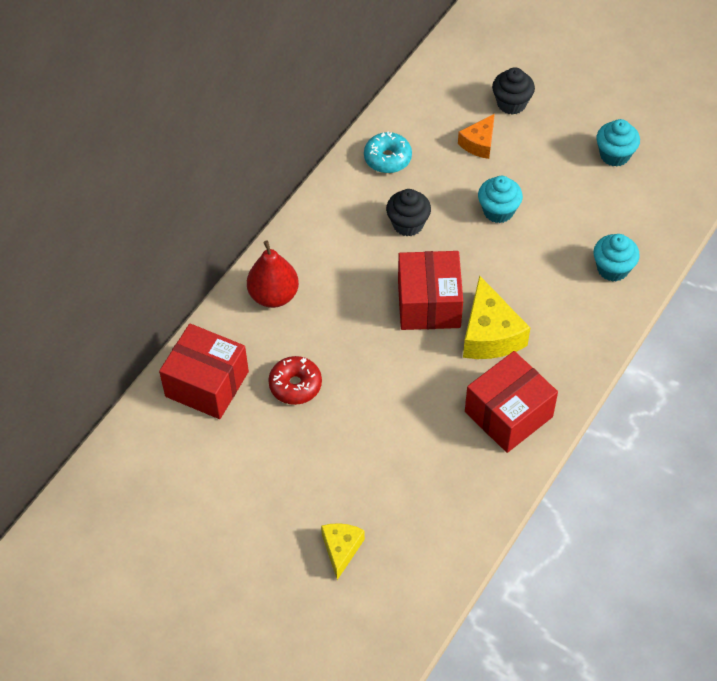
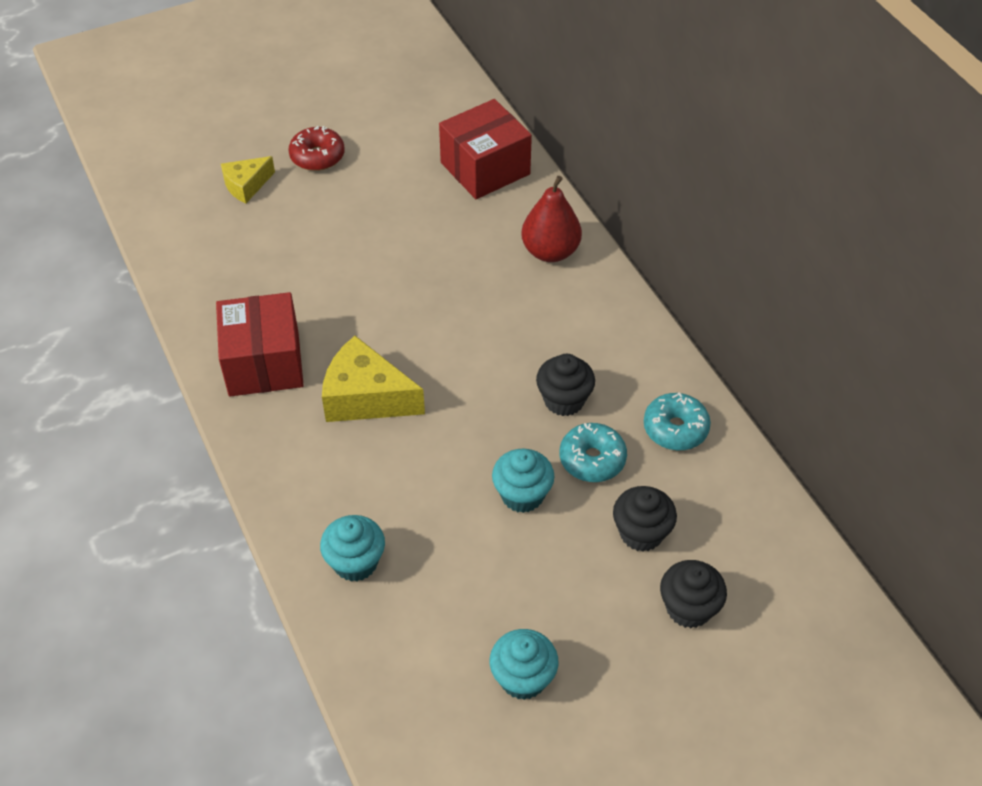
camera: 120 degrees right, 5 degrees down
red donut [268,356,322,405] -> red donut moved to [288,126,345,171]
yellow cheese [321,523,365,580] -> yellow cheese turned 105 degrees clockwise [221,156,275,203]
red box [398,251,463,330] -> none
orange cheese [458,114,495,159] -> black cupcake [613,486,677,552]
none -> turquoise donut [560,423,627,482]

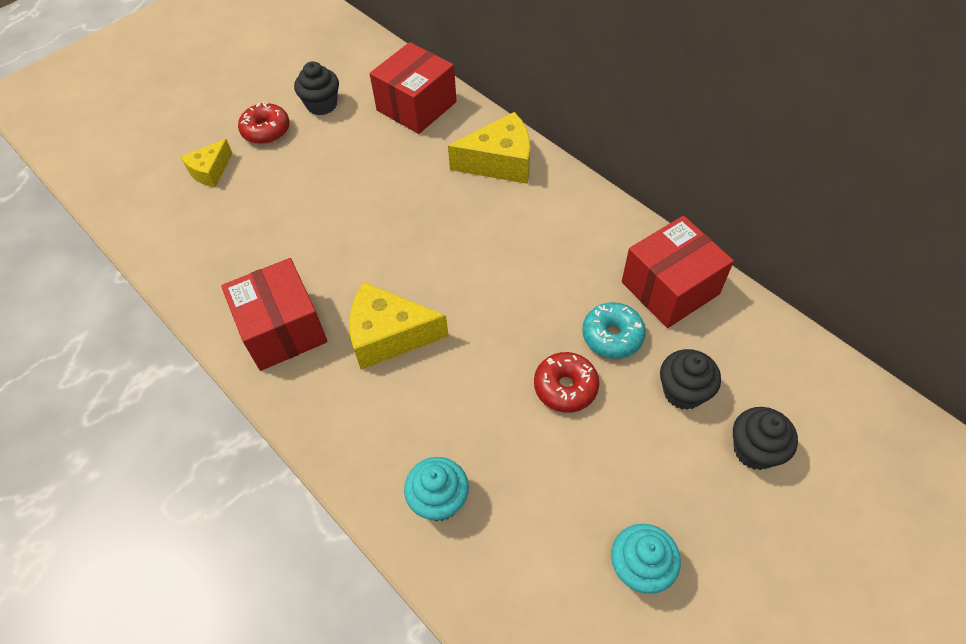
camera: 15 degrees left, 5 degrees up
turquoise cupcake [492,448,555,513] -> red donut [534,352,599,413]
red pear [521,176,582,262] -> yellow cheese [448,112,530,184]
black cupcake [536,354,595,416] -> black cupcake moved to [294,61,339,115]
turquoise donut [644,392,711,450] -> red box [622,216,734,328]

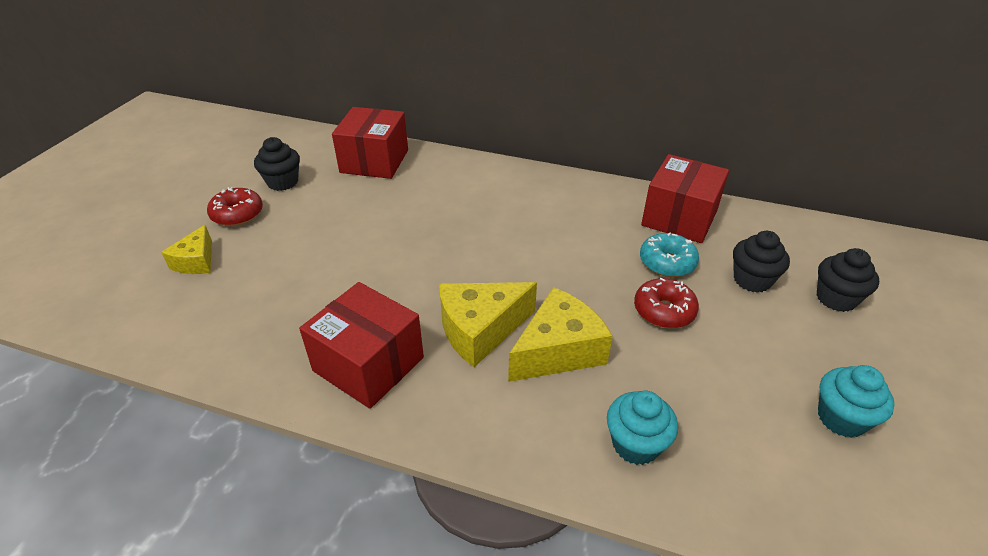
camera: 30 degrees left, 15 degrees down
yellow cheese [448,112,530,184] -> yellow cheese moved to [508,287,613,382]

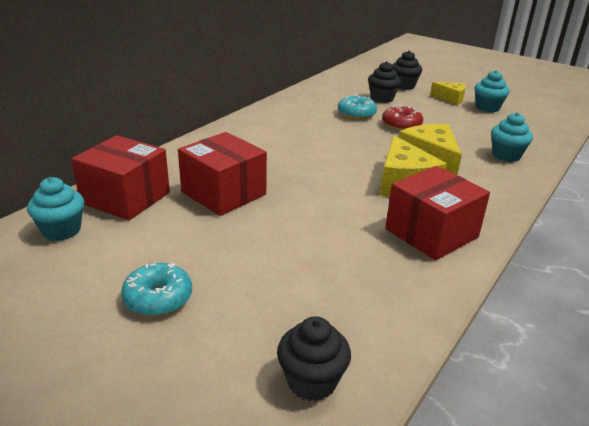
camera: 75 degrees left, 10 degrees down
yellow cheese [161,225,212,274] -> yellow cheese moved to [430,82,466,105]
red donut [207,187,263,226] -> turquoise donut [121,263,192,316]
black cupcake [254,137,300,191] -> black cupcake moved to [277,316,351,401]
red box [641,154,729,243] -> red box moved to [178,132,267,216]
none -> turquoise cupcake [27,177,84,241]

